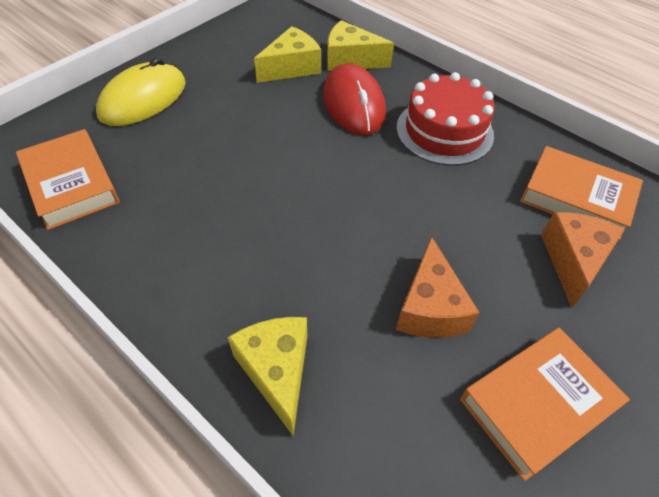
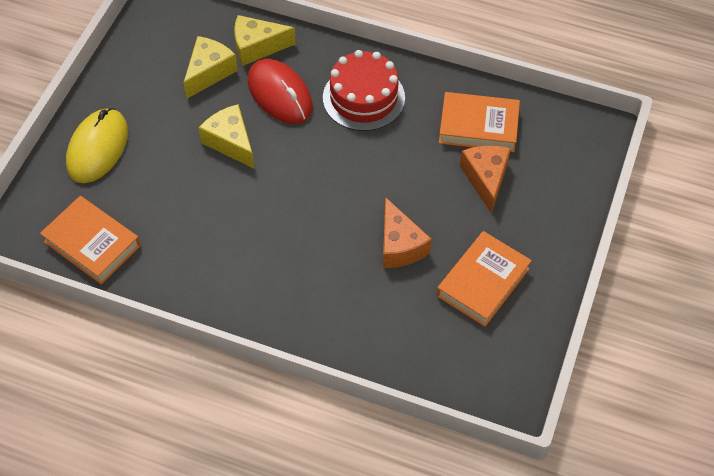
camera: 20 degrees left, 5 degrees up
yellow cheese [228,317,307,435] -> yellow cheese moved to [199,104,255,169]

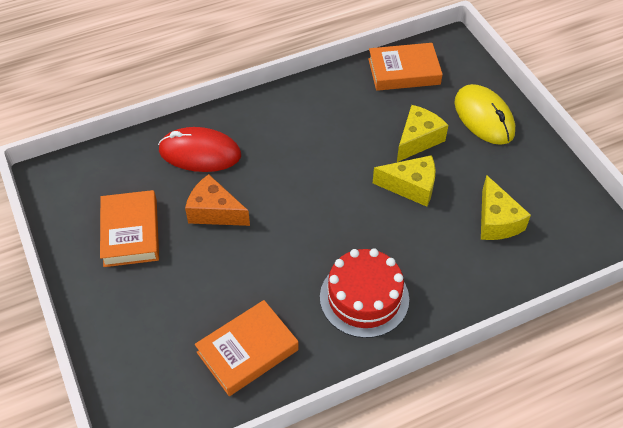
camera: 135 degrees right, 5 degrees down
yellow cheese [234,15,296,66] -> yellow cheese moved to [397,105,448,162]
red mouse [247,59,313,124] -> red mouse moved to [158,127,241,172]
orange cheese [460,145,511,214] -> none

